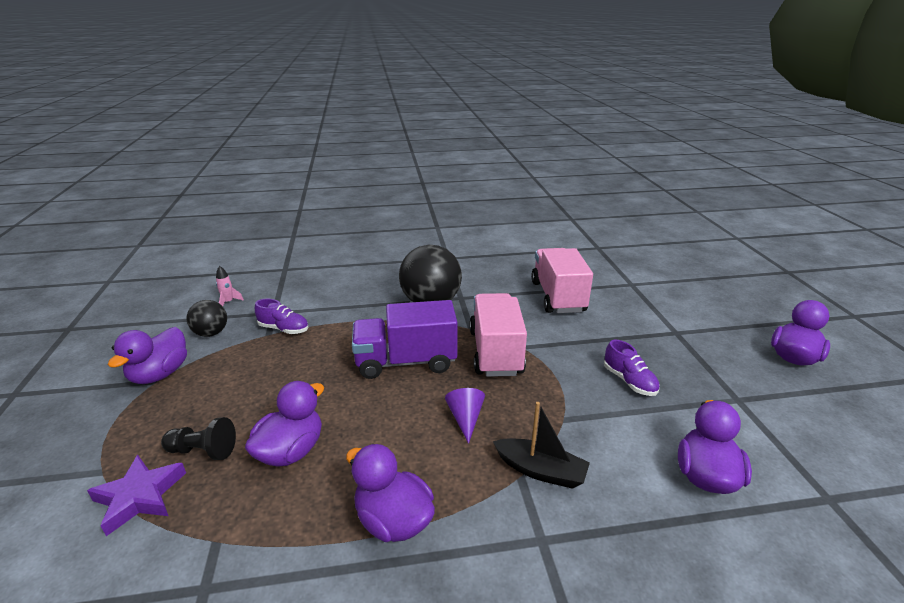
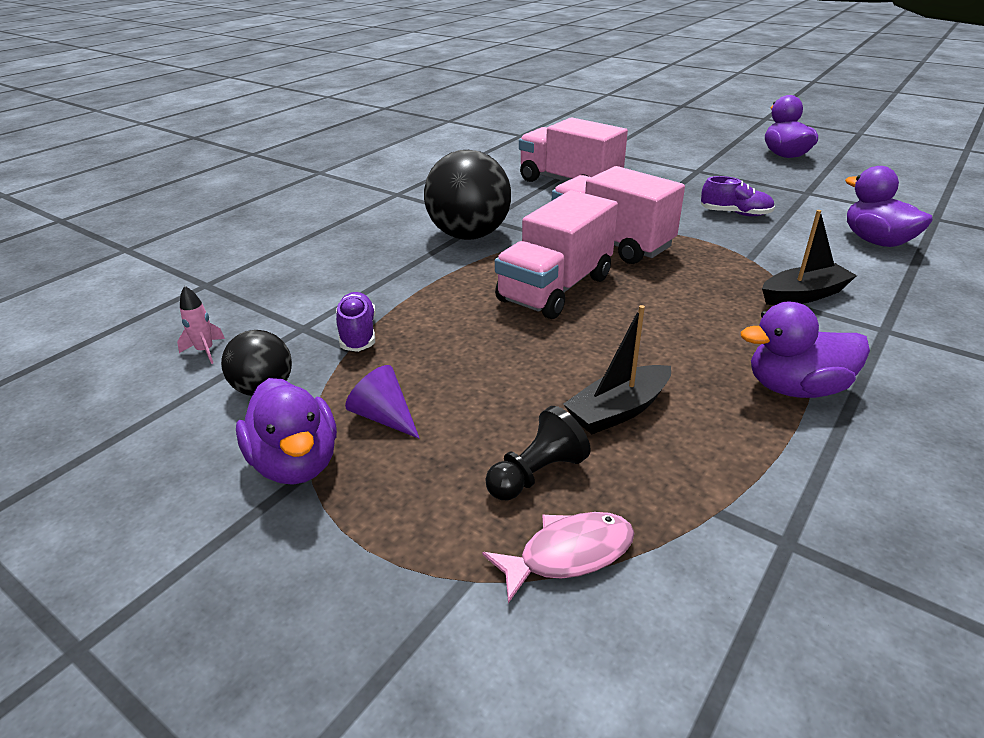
camera: 45 degrees left, 5 degrees up
purple star [87,455,186,536] -> pink fish [482,512,634,603]
purple duck [245,381,324,467] -> black boat [563,305,671,434]
purple shoe [255,299,309,334] -> purple shoe turned 75 degrees counterclockwise [336,292,376,352]
purple truck [352,300,458,379] -> pink truck [495,190,618,319]
purple cone [445,388,485,444] -> purple cone moved to [345,365,420,439]

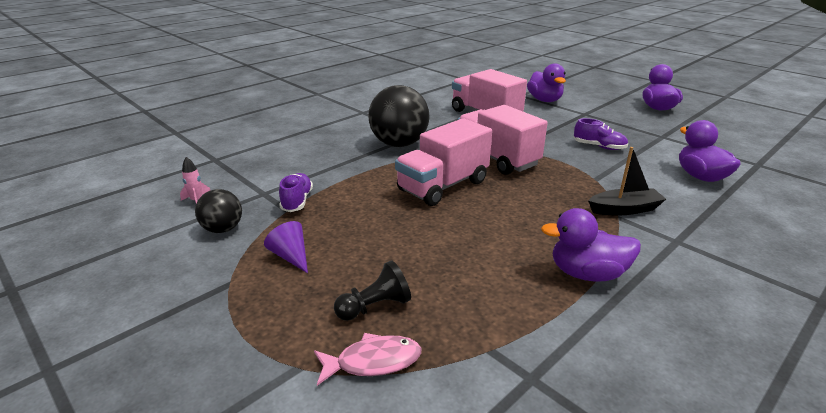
camera: 10 degrees right, 5 degrees down
purple duck [236,378,337,485] -> purple duck moved to [527,63,566,102]
black boat [563,305,671,434] -> none

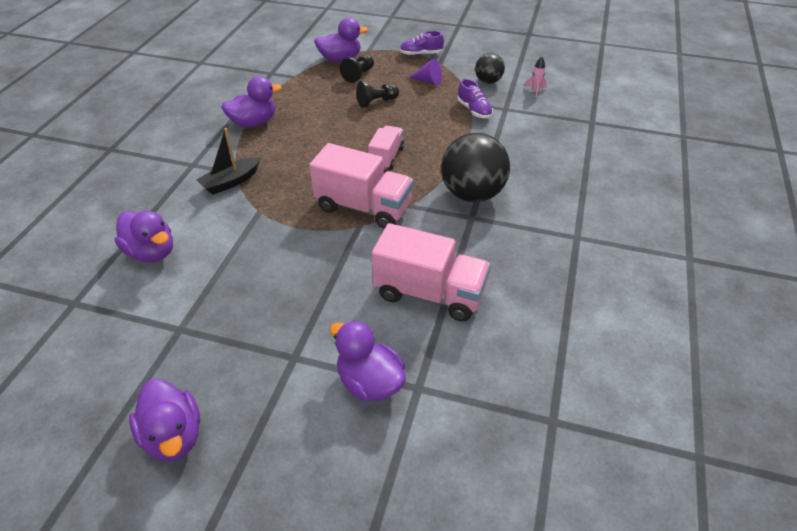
camera: 150 degrees right, 15 degrees up
pink fish [314,333,421,386] -> purple duck [314,18,368,62]
pink truck [395,118,492,206] -> pink truck [368,125,405,170], size x0.59
purple shoe [574,118,628,150] -> purple shoe moved to [400,31,444,56]
none -> black pawn [356,81,399,107]

